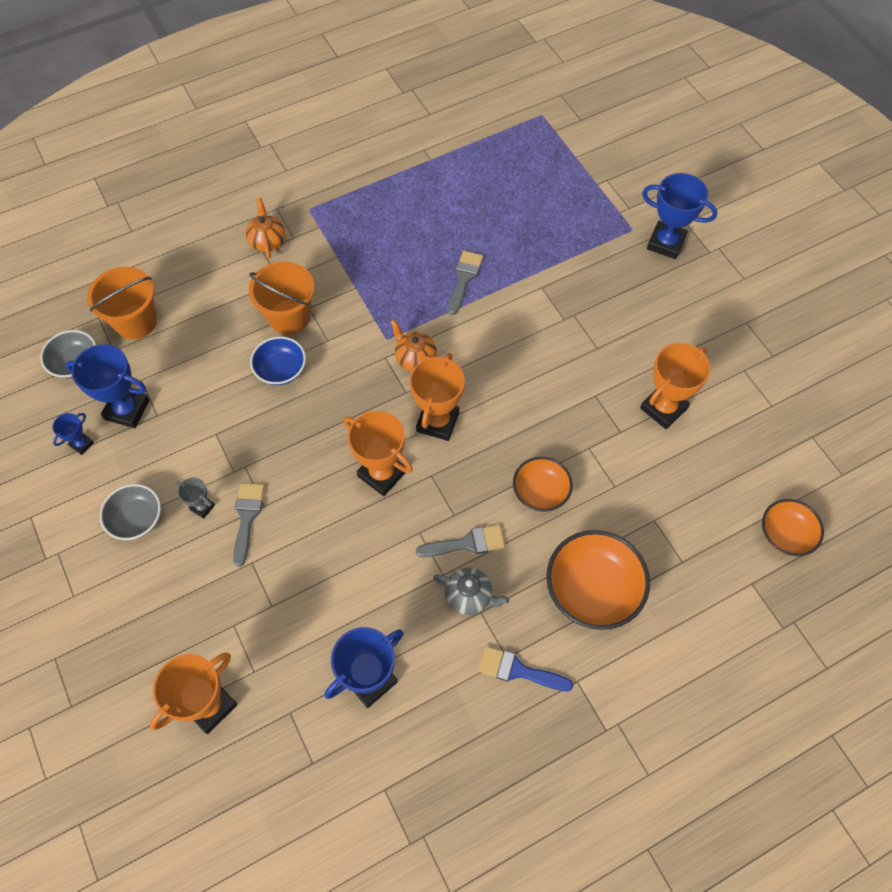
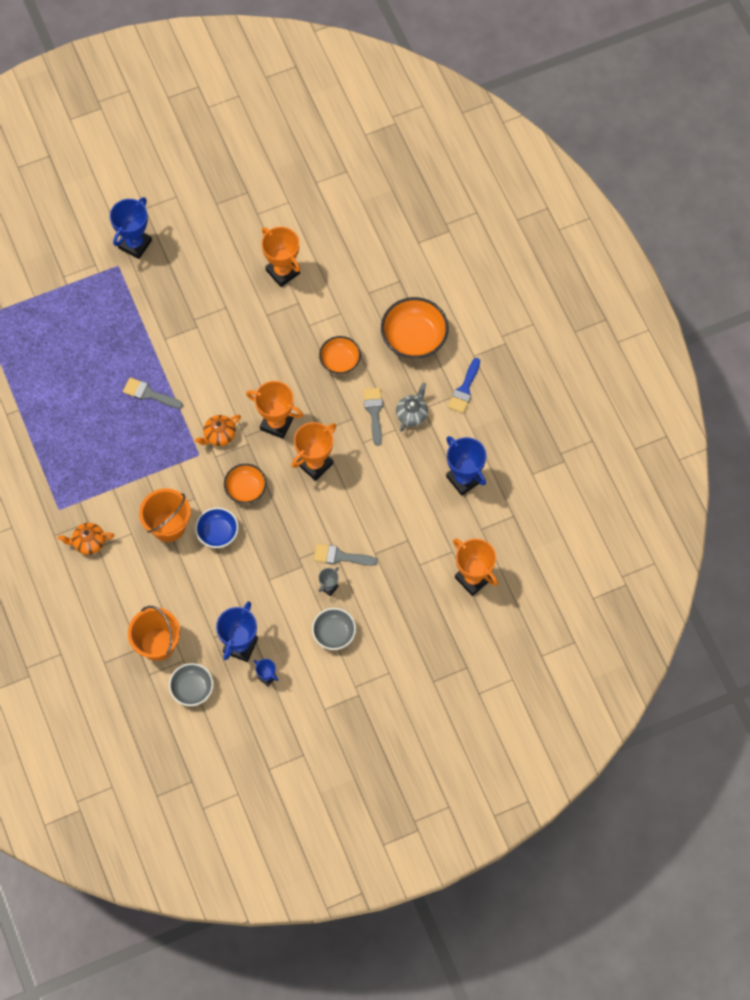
camera: 85 degrees left, 5 degrees up
orange bowl [762,499,824,556] -> orange bowl moved to [224,464,267,504]

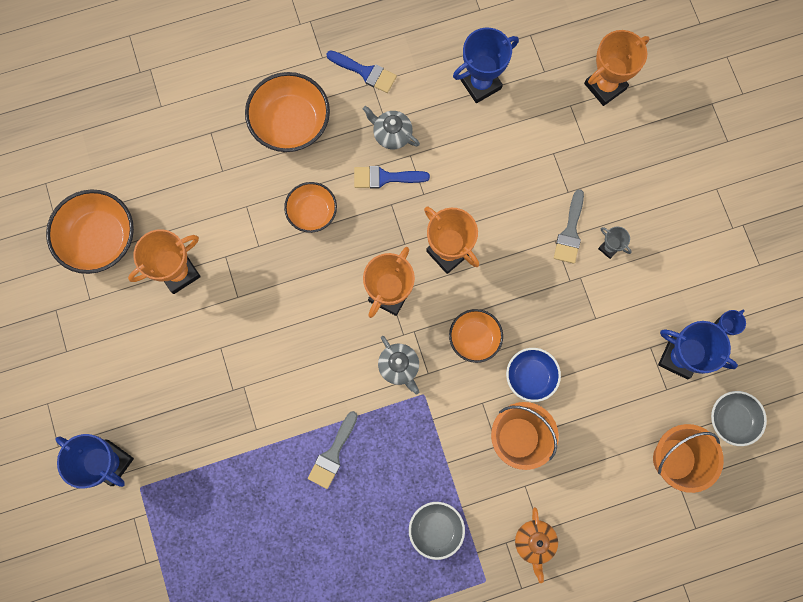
camera: 85 degrees left, 10 degrees up
orange teapot [195,415,241,446] -> grey teapot [378,336,419,395]
grey bowl [312,608,356,650] -> grey bowl moved to [409,502,465,560]
grey brush [363,388,383,446] -> blue brush [354,166,430,189]
none -> orange bowl [46,190,134,274]

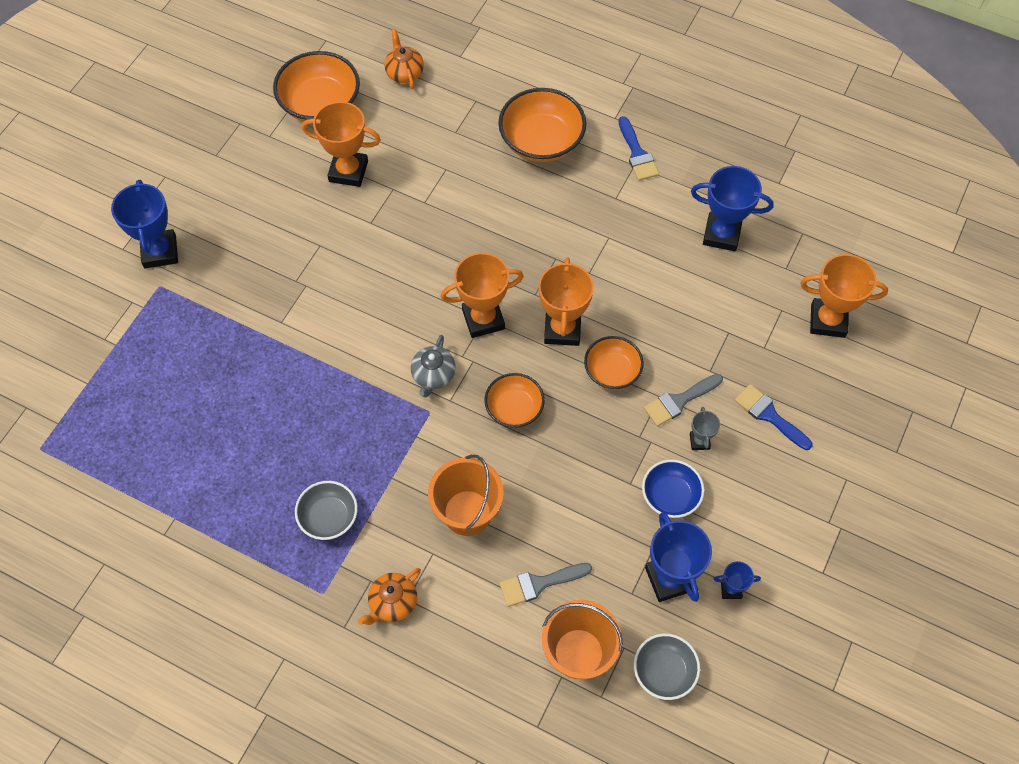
camera: 45 degrees right, 15 degrees down
orange bowl [284,182,337,233] -> orange bowl moved to [584,336,644,389]
grey brush [308,411,358,489] -> grey brush moved to [499,563,592,607]
blue brush [354,166,430,189] -> blue brush moved to [735,384,812,450]
grey teapot [363,106,420,149] -> none
blue bowl [506,348,561,402] -> blue bowl moved to [642,460,705,518]
none -> orange teapot [384,29,424,89]

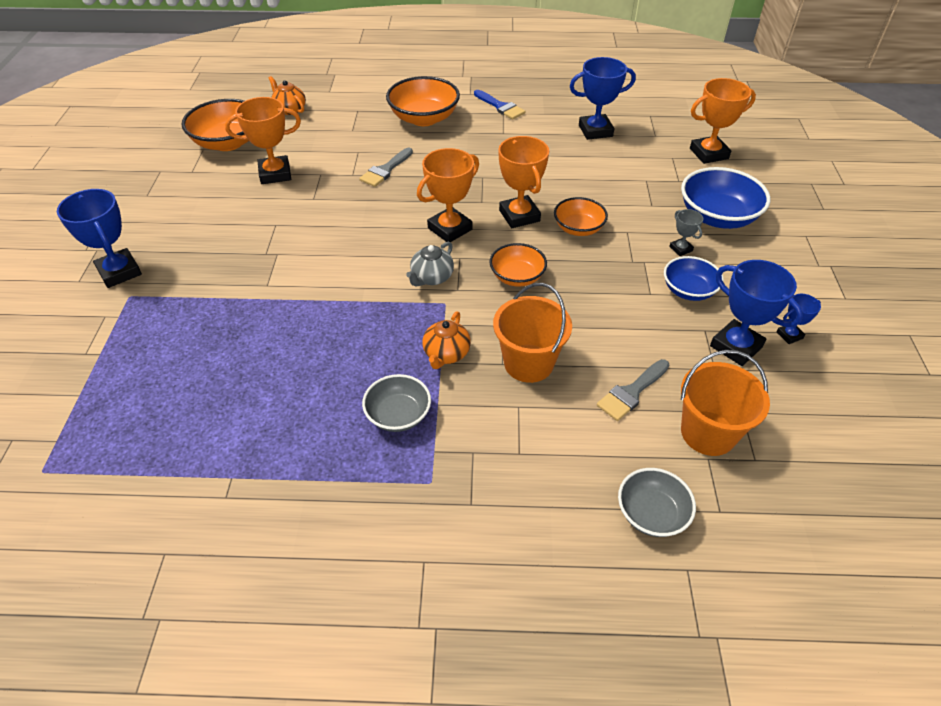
camera: 25 degrees left, 15 degrees down
orange teapot [358,568,421,625] -> orange teapot moved to [422,312,471,369]
grey teapot [411,335,456,397] -> grey teapot turned 45 degrees clockwise [406,242,454,287]
grey bowl [634,633,700,700] -> grey bowl moved to [618,468,696,537]
grey brush [644,374,723,426] -> grey brush moved to [359,148,413,187]
blue brush [735,384,812,450] -> blue bowl [681,167,770,229]

